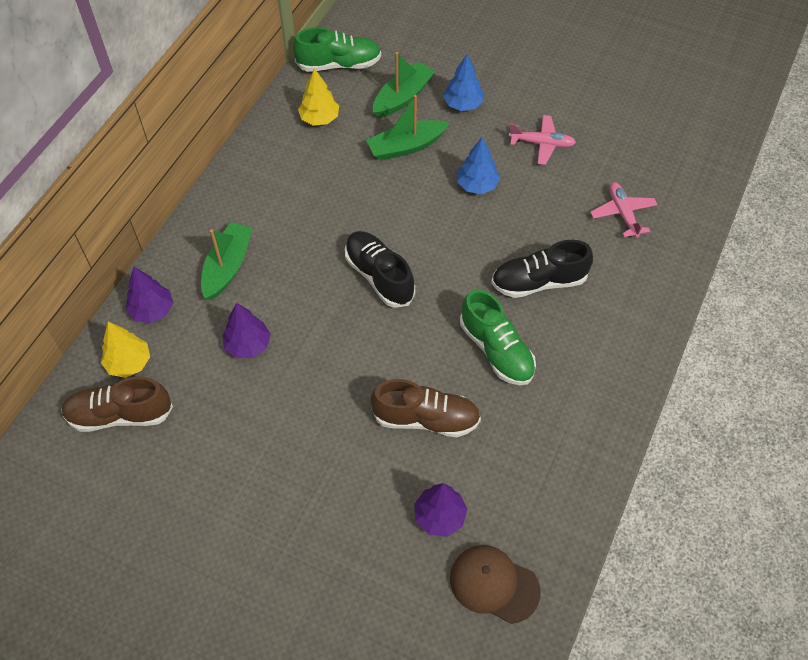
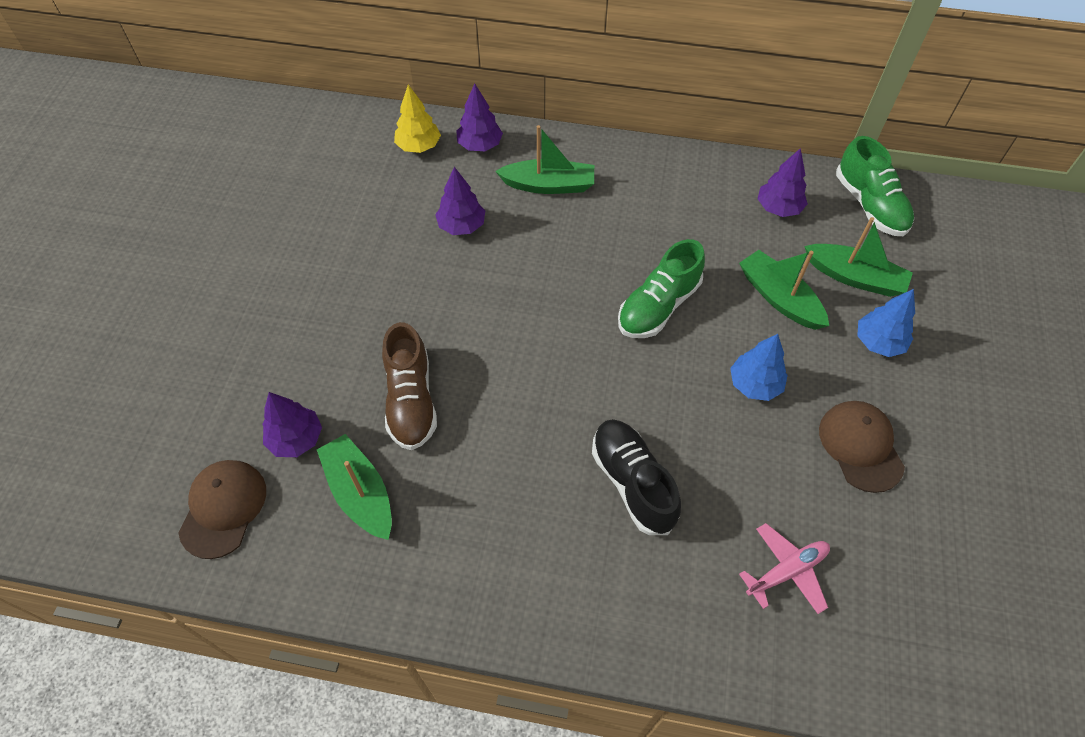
camera: 75 degrees right, 0 degrees up
brown shoe [61,377,173,432] -> none
yellow tree [298,68,339,126] -> purple tree [757,148,808,217]
black shoe [345,231,415,308] -> none
green shoe [460,289,536,385] -> green shoe moved to [618,239,705,338]
pink plane [509,115,576,165] -> brown cap [819,401,905,493]
none -> green boat [317,434,392,540]

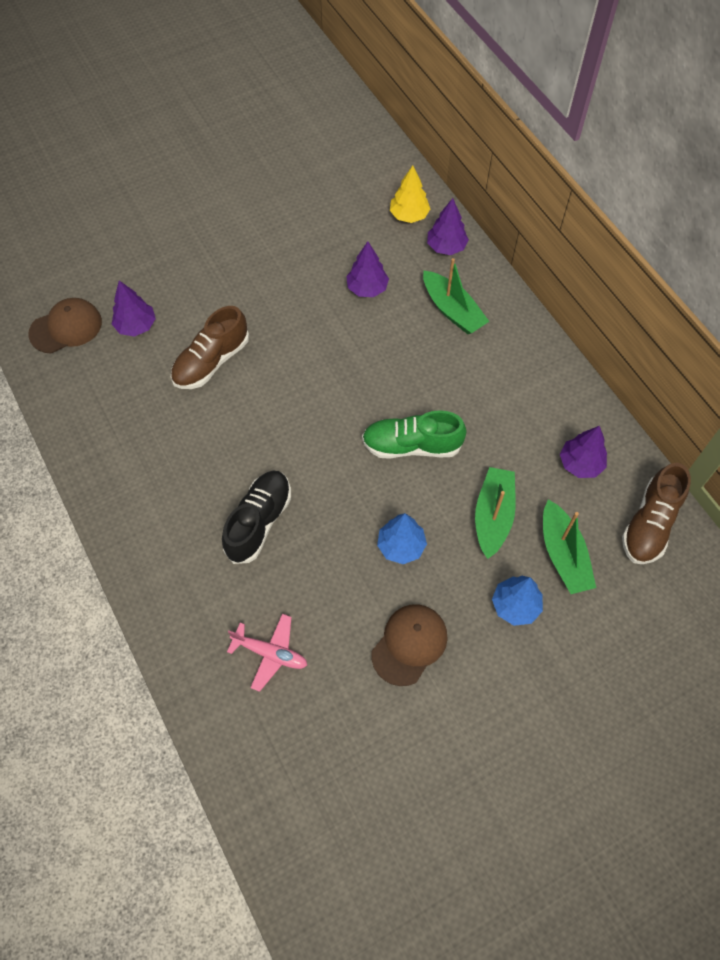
camera: 50 degrees right, 5 degrees up
green boat [317,434,392,540] -> none
green shoe [836,136,914,236] -> brown shoe [622,463,691,564]

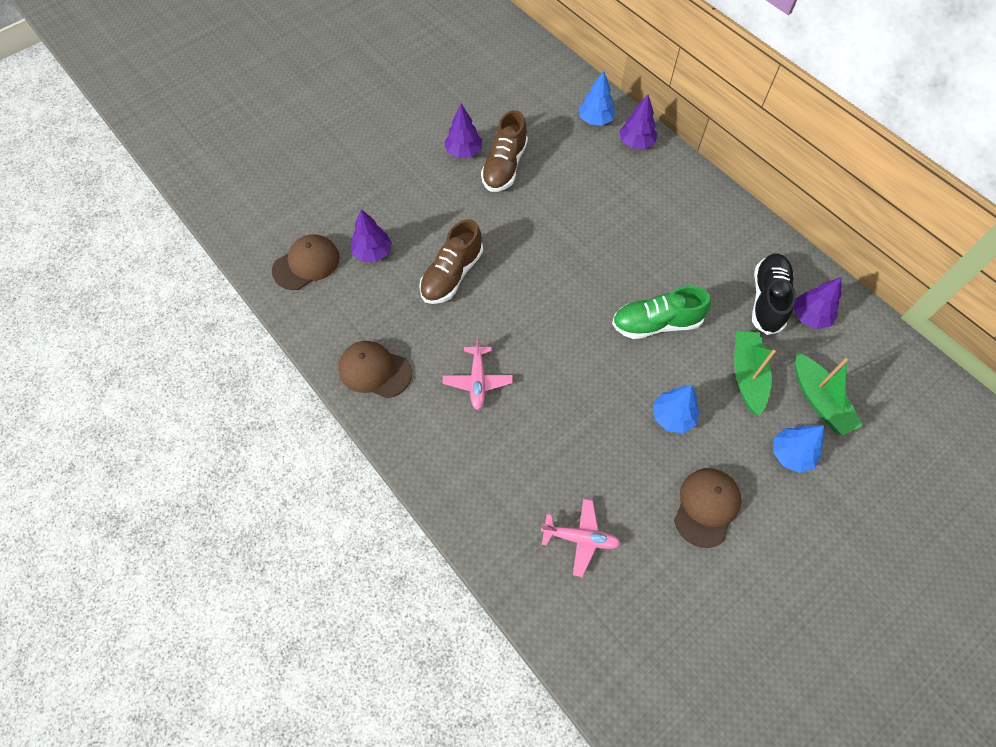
camera: 10 degrees left, 0 degrees up
black shoe [222,470,291,564] -> black shoe moved to [752,253,796,335]
purple tree [346,241,389,297] -> purple tree moved to [444,104,482,158]
yellow tree [390,165,430,223] -> blue tree [579,70,616,125]
green boat [423,258,490,334] -> none
brown shoe [622,463,691,564] -> brown shoe moved to [481,110,528,192]
none -> brown cap [338,341,412,398]
none -> pink plane [443,337,513,410]

